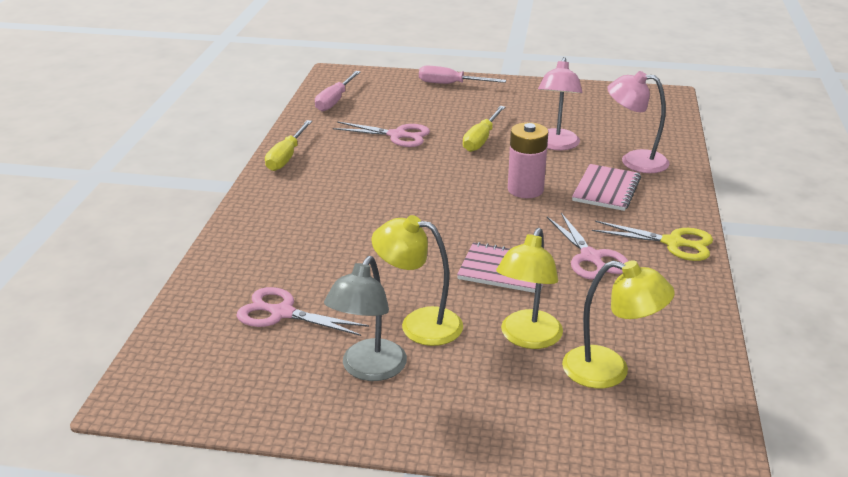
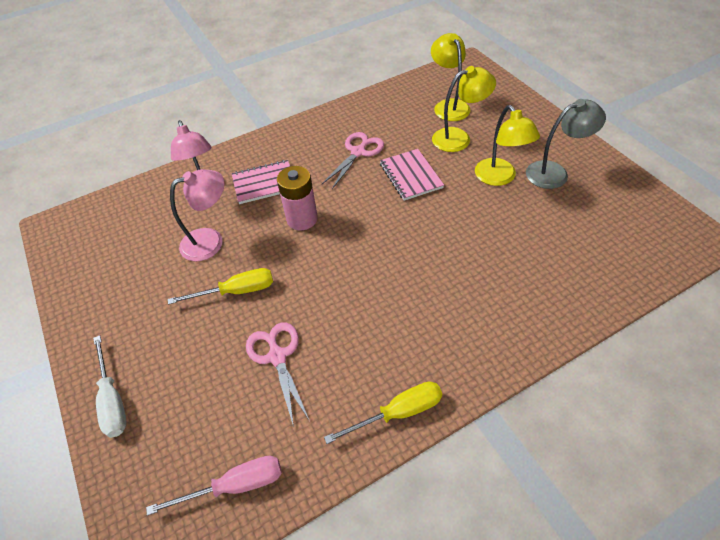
camera: 125 degrees left, 20 degrees up
pink scissors [236,287,369,336] -> none
pink screwdriver [419,66,506,84] -> white screwdriver [93,335,127,438]
yellow scissors [592,221,713,261] -> none

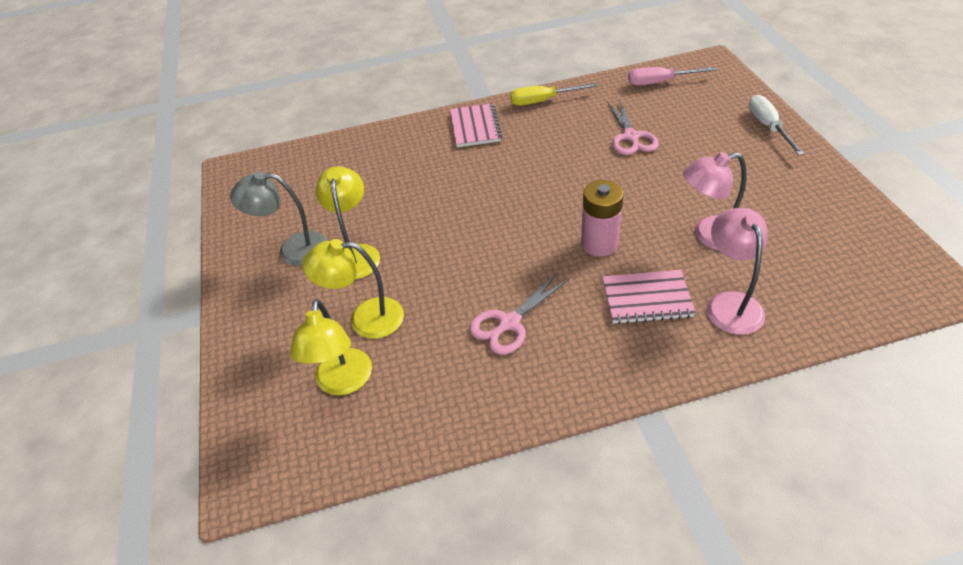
camera: 165 degrees left, 5 degrees down
yellow screwdriver [168,268,273,305] -> none
pink notebook [380,149,444,201] -> pink notebook moved to [450,103,502,147]

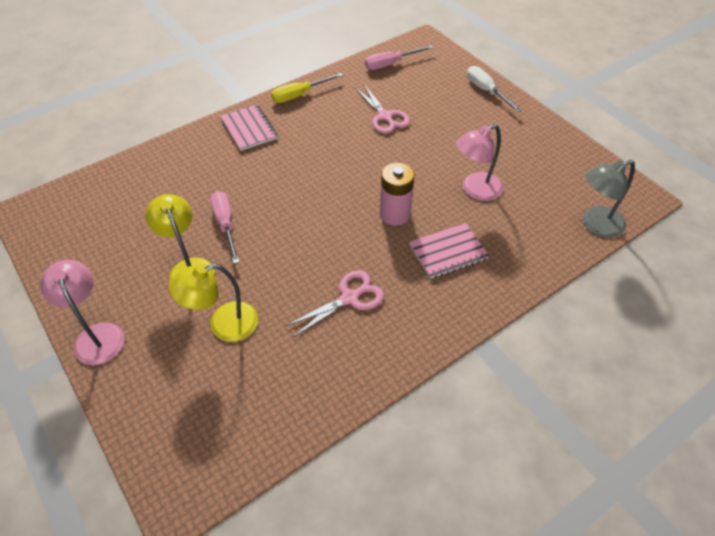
camera: 25 degrees left, 5 degrees up
grey lamp [230,171,327,266] -> grey lamp moved to [583,160,635,238]
yellow lamp [290,299,372,395] -> none
pink scissors [469,272,570,355] -> pink scissors turned 150 degrees counterclockwise [286,270,384,337]
pink lamp [707,208,768,335] -> pink lamp moved to [40,260,124,365]
none -> pink screwdriver [210,191,239,264]

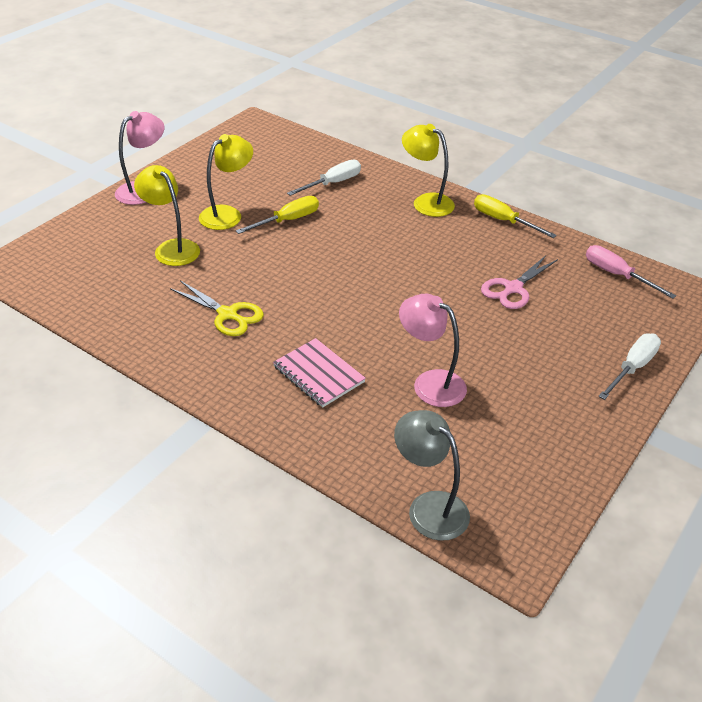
camera: 70 degrees right, 10 degrees down
pink screwdriver [210,191,239,264] -> yellow screwdriver [236,196,319,234]
pink notebook [220,105,278,151] -> yellow lamp [402,124,455,217]
pink scissors [286,270,384,337] -> yellow scissors [170,281,264,336]
pink battery [380,163,415,226] -> none
none -> white screwdriver [287,159,361,196]

